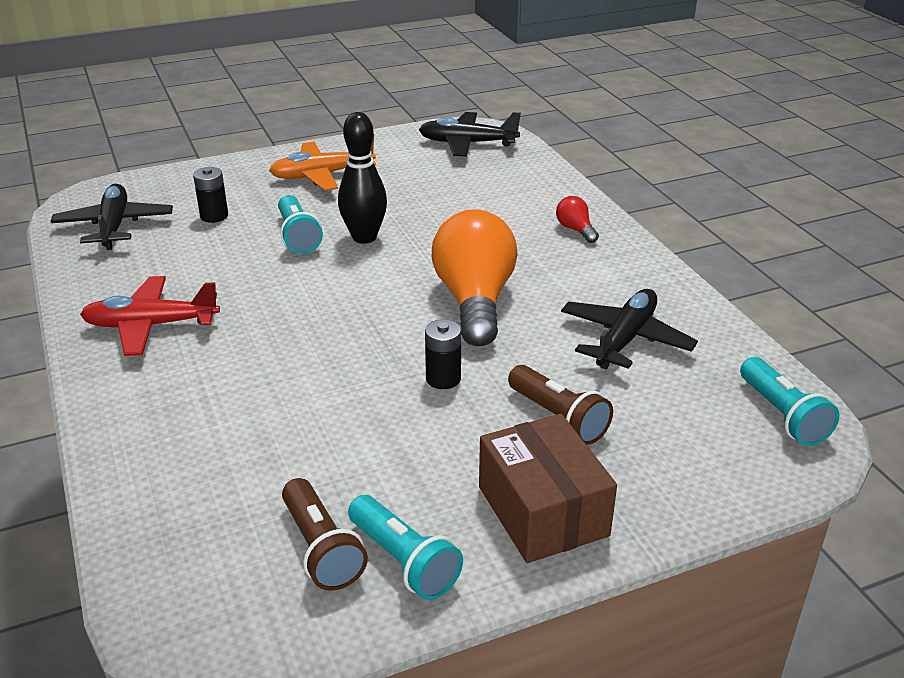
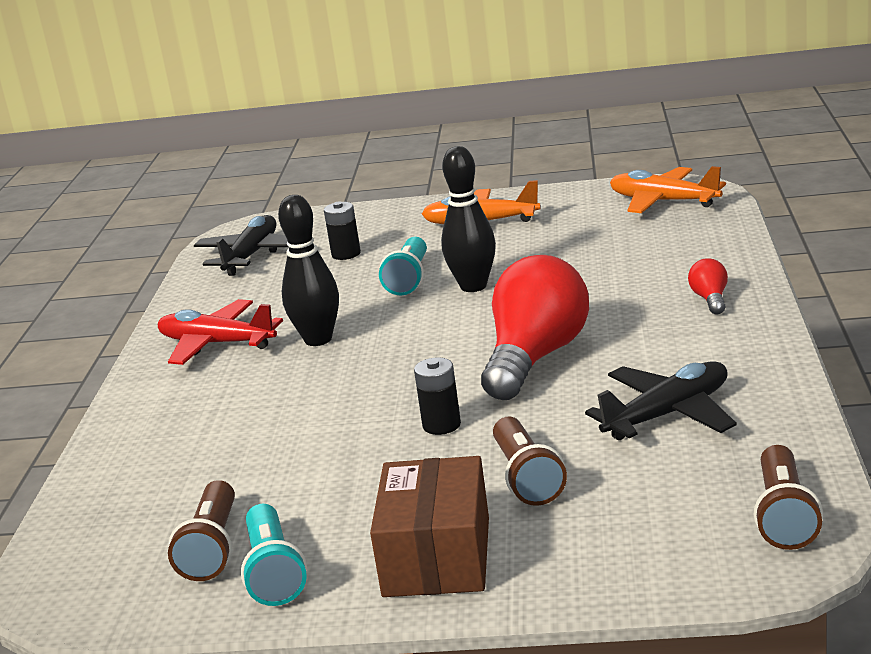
camera: 30 degrees right, 10 degrees down
black plane [419,112,521,157] -> orange plane [610,166,726,213]
orange light bulb [432,209,518,346] -> red light bulb [481,255,589,400]
turquoise flashlight [740,357,839,446] -> brown flashlight [754,445,823,550]
none -> black bowling pin [278,195,339,346]

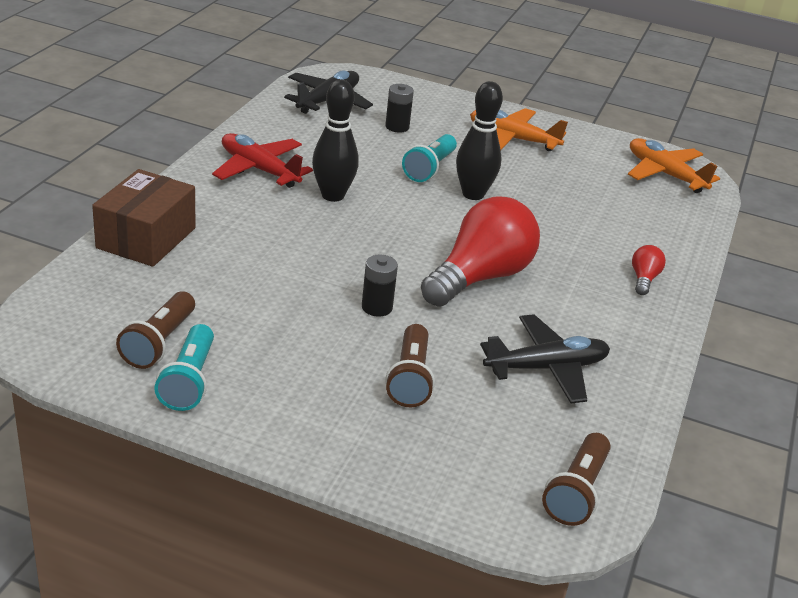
camera: 10 degrees right, 10 degrees up
brown box [370,456,489,597] -> brown box moved to [92,169,196,267]

